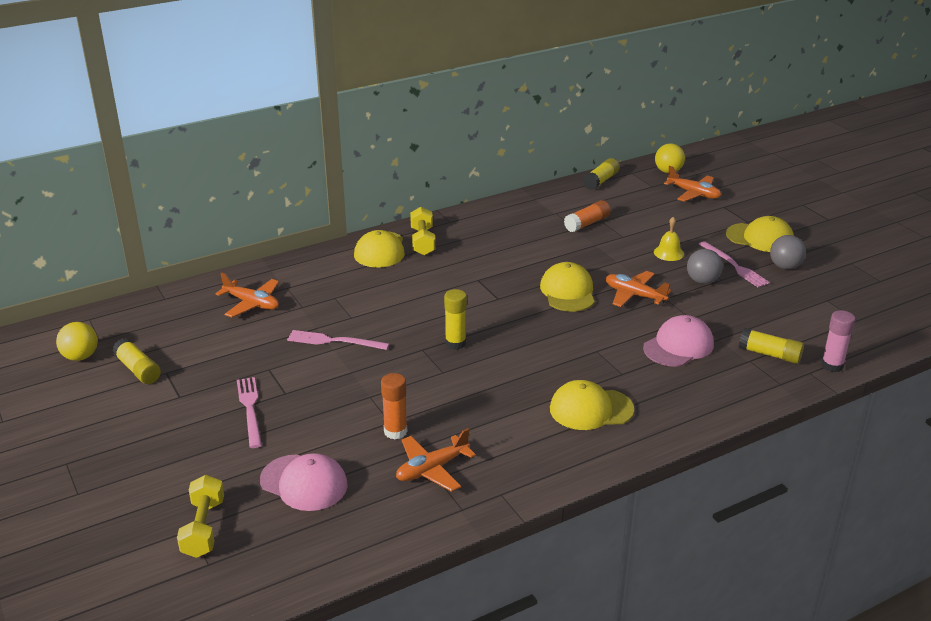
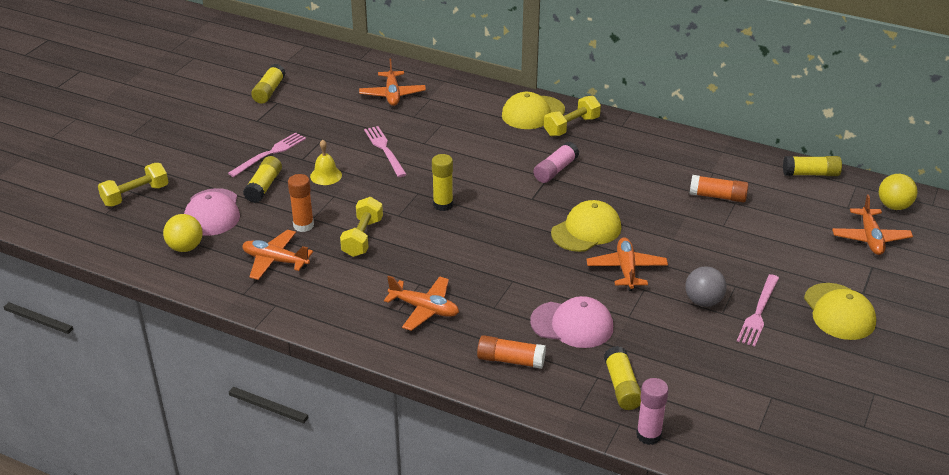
camera: 55 degrees right, 5 degrees up
yellow ball [56,322,98,361] -> yellow ball moved to [163,214,203,252]
yellow cap [550,380,634,430] -> orange plane [384,276,459,331]
yellow bell [654,217,684,261] -> yellow bell moved to [310,140,342,185]
grey ball [770,235,806,269] -> none
none -> yellow glue stick [243,156,282,203]
none -> yellow dumbbell [340,197,383,257]
none -> orange glue stick [477,335,546,369]
none -> pink glue stick [533,142,579,183]

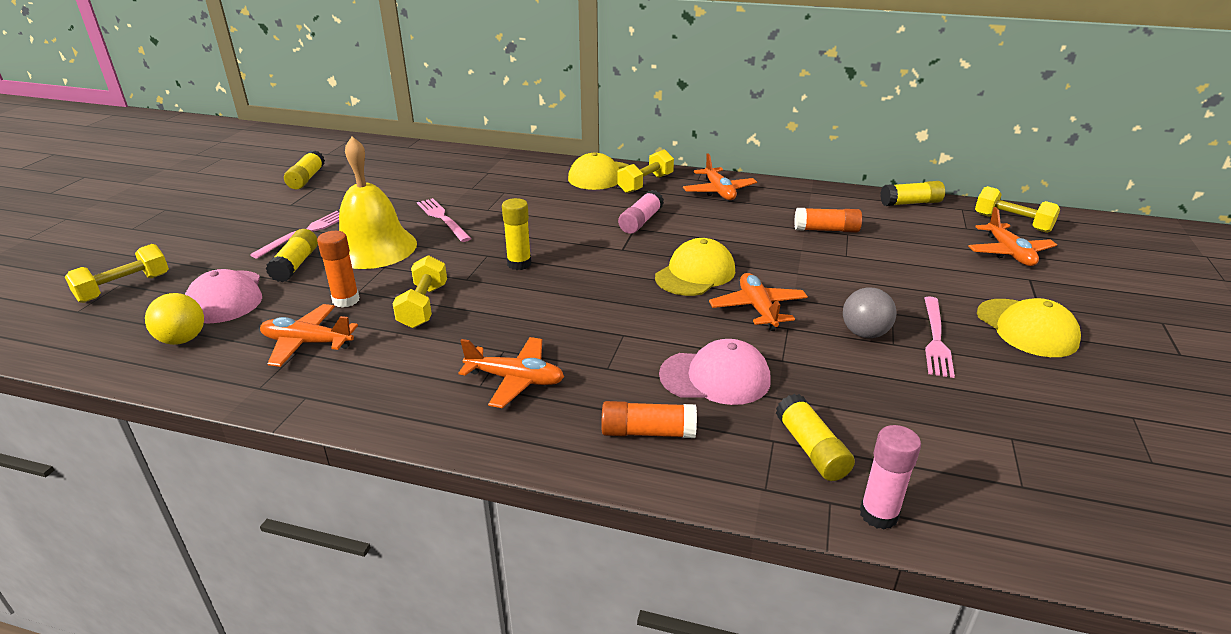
camera: 10 degrees left, 5 degrees down
yellow bell [310,140,342,185] -> yellow bell [339,137,417,269], size x2.22
orange plane [359,59,426,106] -> orange plane moved to [683,153,757,200]
yellow ball [879,174,918,210] -> yellow dumbbell [975,186,1060,233]

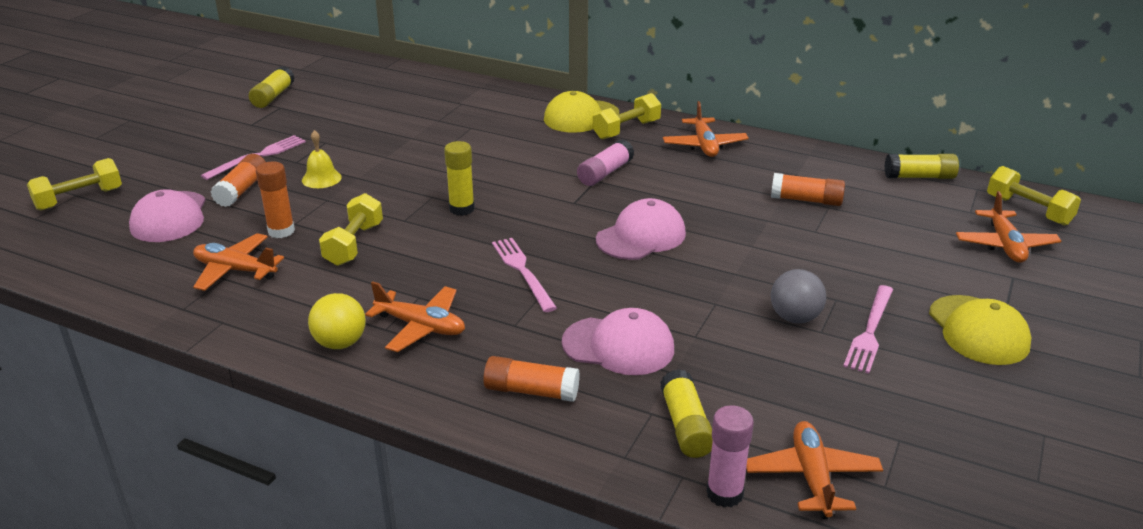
camera: 10 degrees right, 0 degrees up
yellow ball [145,293,204,345] -> yellow ball moved to [308,293,366,349]
yellow glue stick [266,229,318,282] -> orange glue stick [211,154,266,207]
yellow bell [339,137,417,269] -> yellow bell [302,130,342,188], size x0.45
pink fork [417,198,471,242] -> pink fork moved to [492,238,557,312]
yellow cap [655,238,735,296] -> pink cap [596,198,686,260]
orange plane [709,273,808,331] -> orange plane moved to [746,421,883,519]

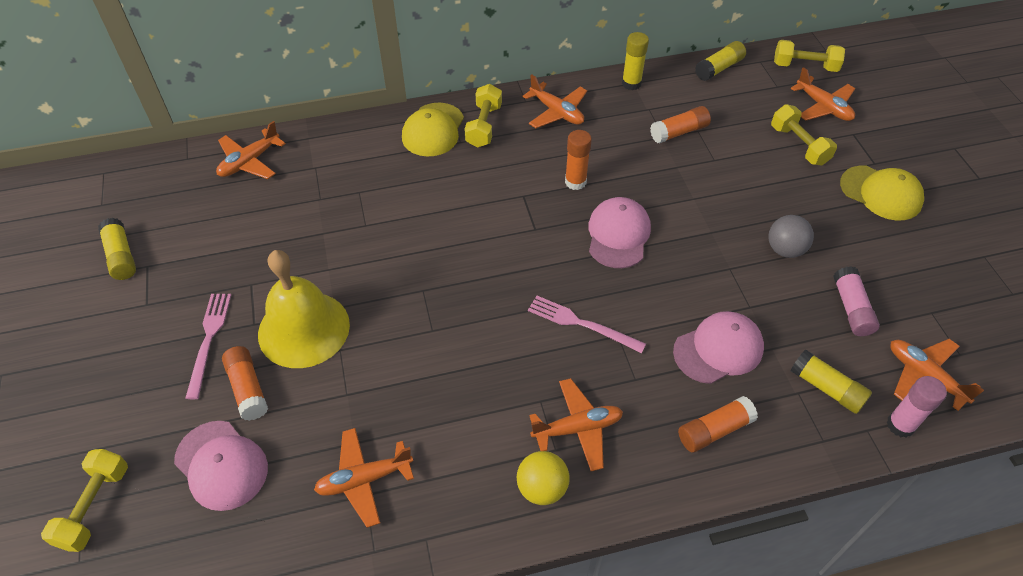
camera: 40 degrees left, 20 degrees up
orange glue stick [256,162,295,238] -> orange glue stick moved to [565,130,592,190]
yellow bell [302,130,342,188] -> yellow bell [258,250,350,368], size x2.22
yellow dumbbell [319,193,383,266] -> yellow dumbbell moved to [771,104,837,165]
yellow glue stick [444,141,475,216] -> yellow glue stick moved to [622,32,649,90]
pink glue stick [577,139,634,186] -> pink glue stick moved to [833,266,880,336]
pink fork [843,285,893,374] -> none
none -> orange plane [216,121,286,179]

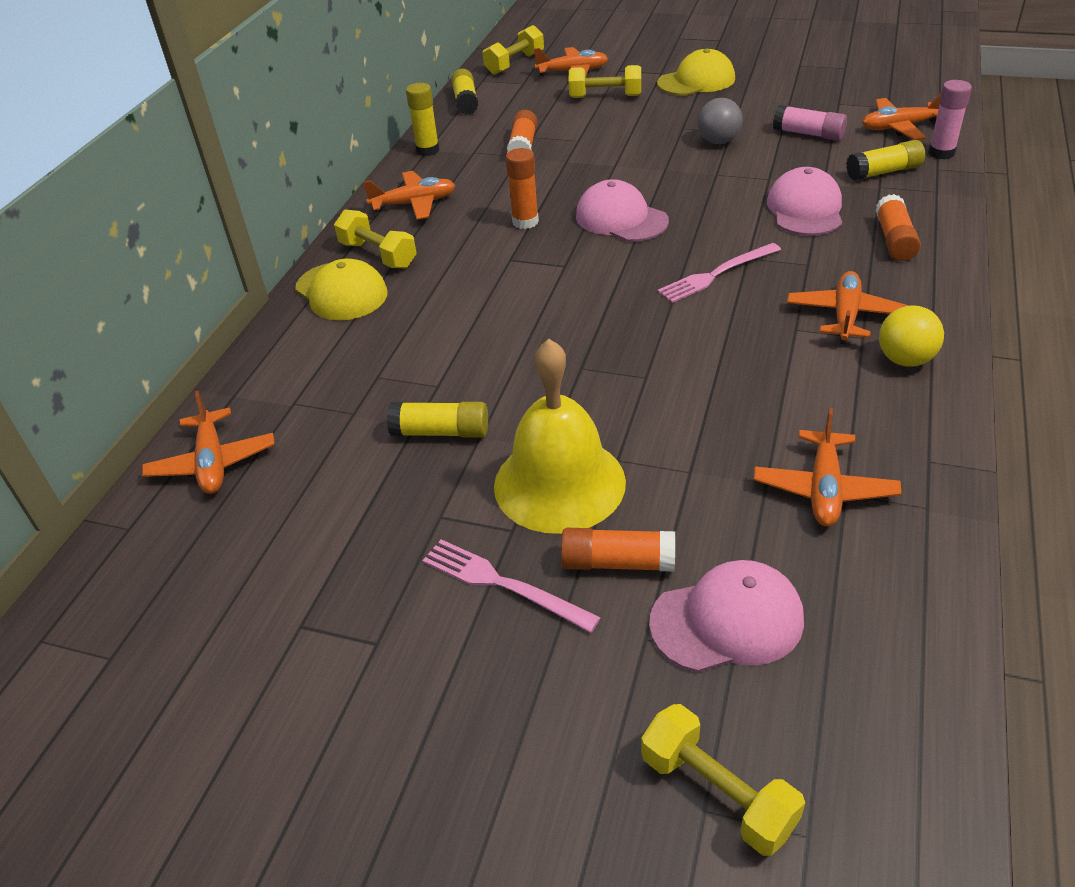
camera: 55 degrees left, 10 degrees down
yellow glue stick [98,218,136,280] -> yellow glue stick moved to [387,402,488,438]

